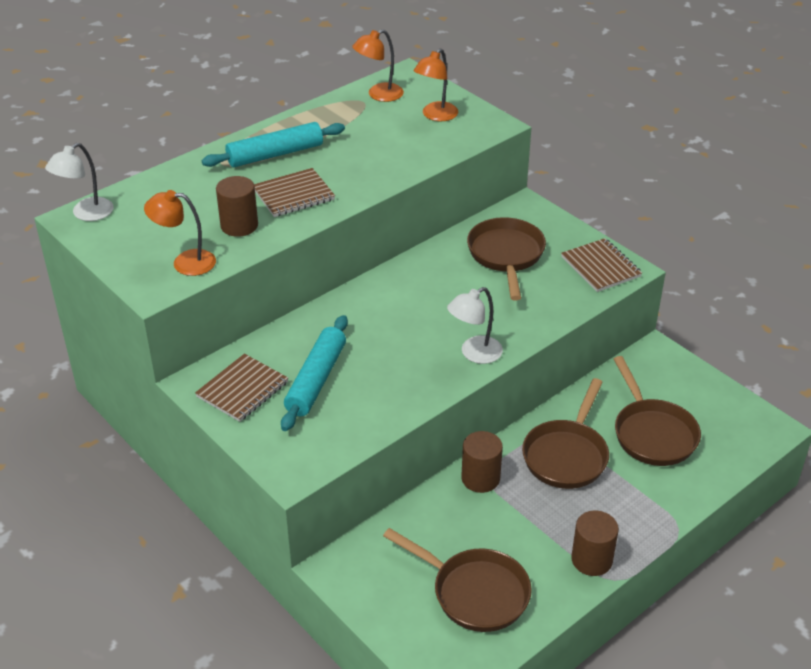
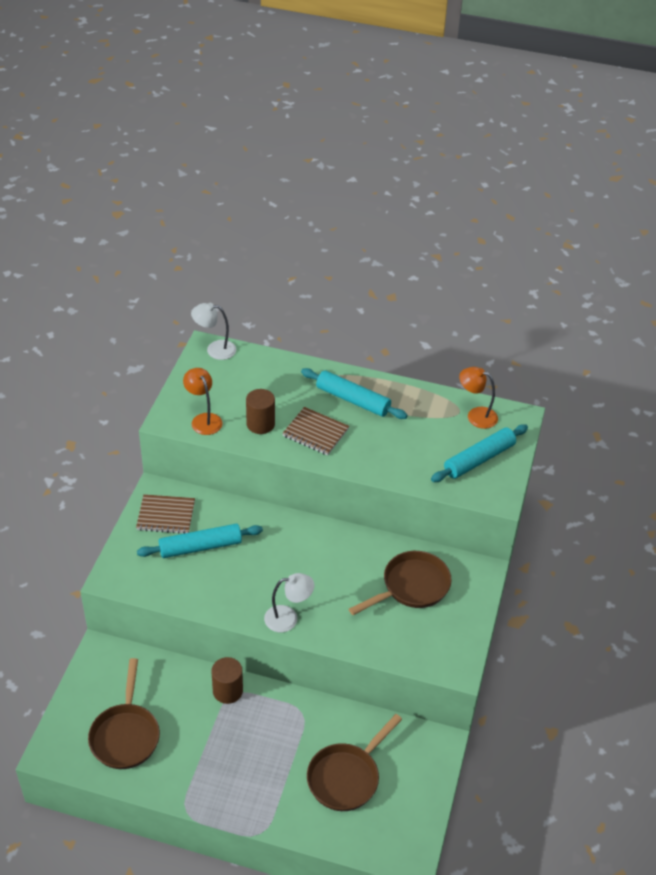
camera: 55 degrees right, 5 degrees up
orange lamp [414,48,458,121] -> turquoise rolling pin [431,424,528,482]
white lamp [447,287,503,364] -> white lamp turned 150 degrees clockwise [264,573,314,632]
brown pan [522,378,609,489] -> none
brown notebook [561,238,642,292] -> none
brown cylinder [571,511,619,576] -> none

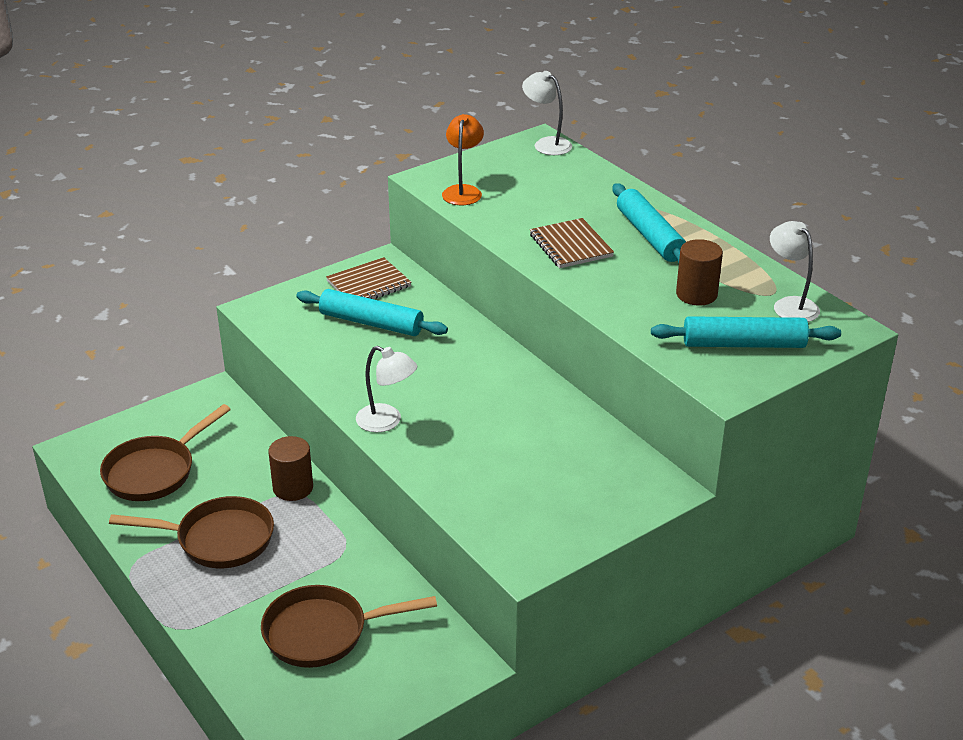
camera: 40 degrees right, 10 degrees down
brown notebook [136,494,195,534] -> brown notebook turned 75 degrees counterclockwise [326,257,412,299]
brown cylinder [246,389,275,434] -> brown cylinder moved to [676,239,723,306]
brown pan [349,551,452,615] -> brown pan moved to [109,496,274,568]
orange lamp [459,367,498,429] -> white lamp [770,221,820,322]

